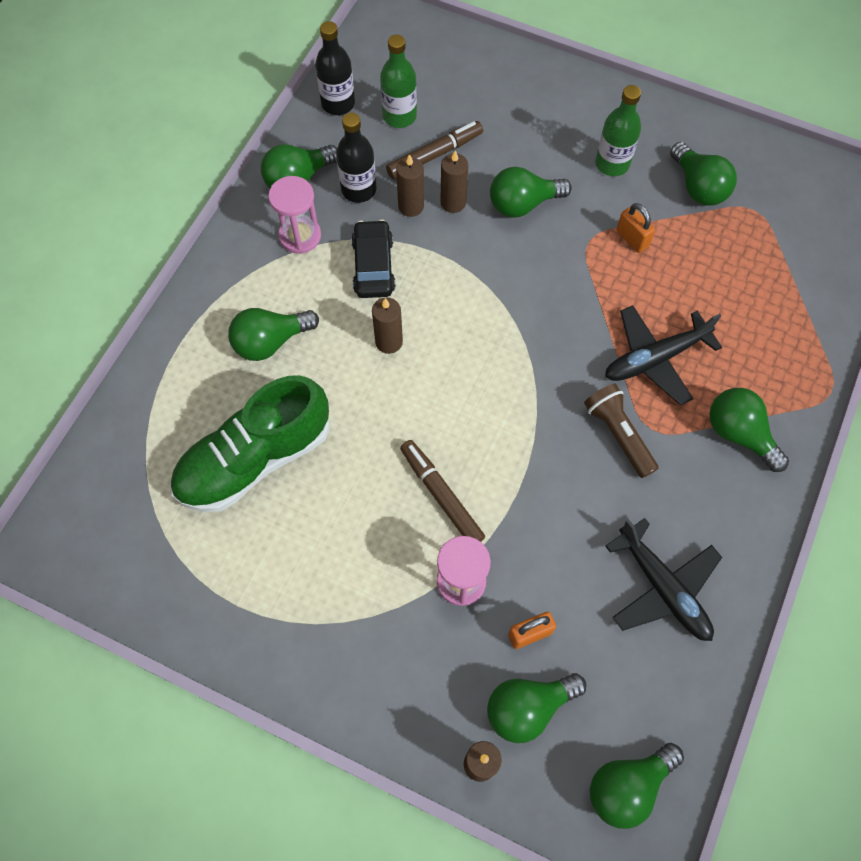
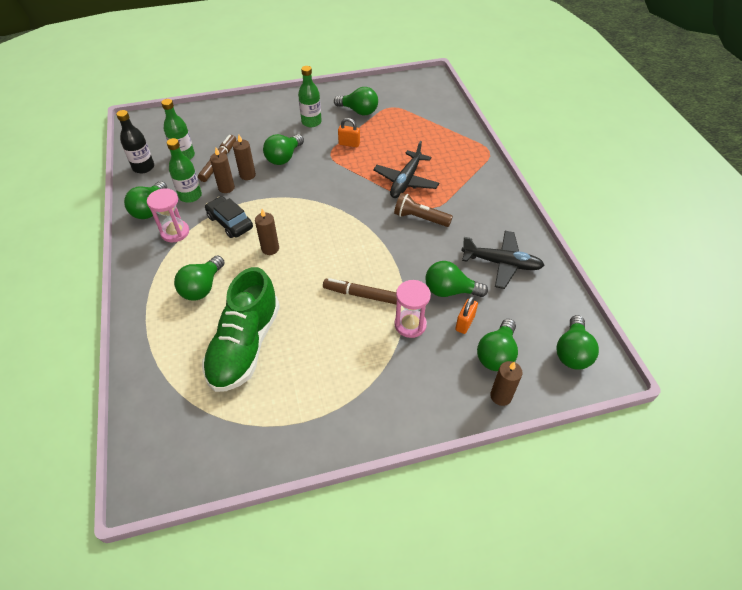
camera: 40 degrees left, 15 degrees down
black bottle [336,113,376,203] -> green bottle [167,138,202,203]
green light bulb [710,388,789,472] -> green light bulb moved to [425,261,488,297]

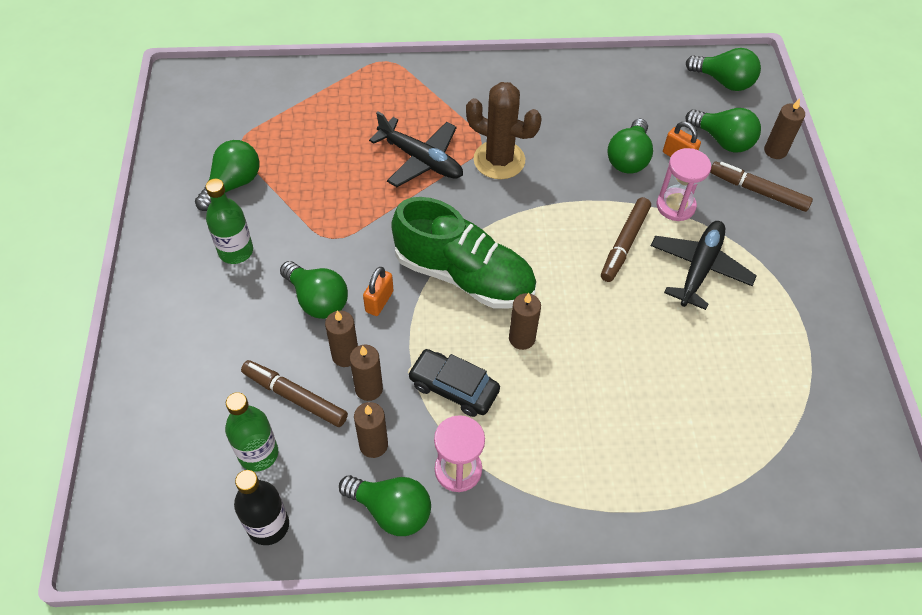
camera: 80 degrees left, 5 degrees up
green bottle [167,138,202,203] -> brown candle [354,402,388,458]
green light bulb [174,255,225,301] -> none
green shoe [202,267,280,392] -> green shoe moved to [391,197,536,309]
black car [205,196,253,238] -> black car turned 60 degrees clockwise [408,349,500,417]
orange padlock [338,118,360,147] -> orange padlock moved to [363,267,393,316]
brown flashlight [394,193,453,227] -> brown cactus [466,82,542,179]
black plane [461,231,545,289] -> black plane moved to [650,221,757,310]
none -> brown marker [710,162,813,212]

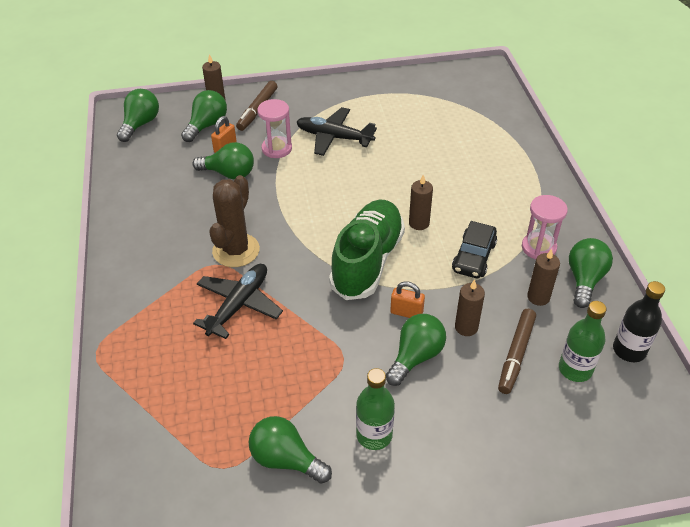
camera: 95 degrees left, 10 degrees down
brown candle [350,345,383,401] -> none
brown marker [601,197,651,282] -> none

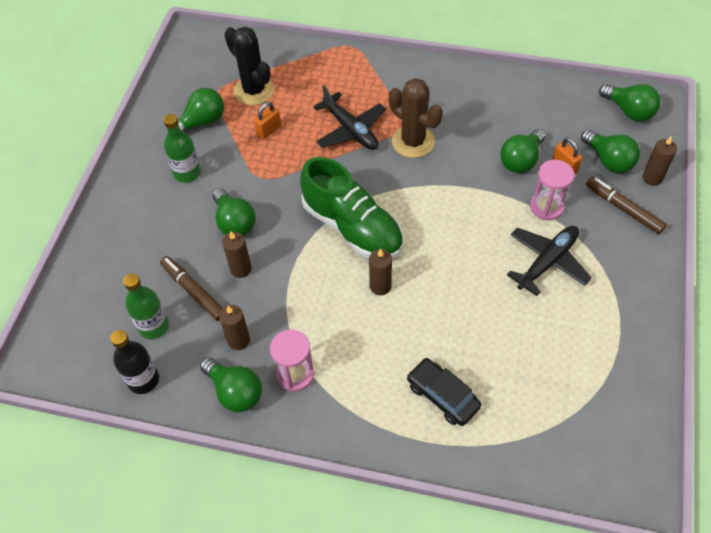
camera: 115 degrees right, 10 degrees up
orange padlock [390,281,425,318] -> orange padlock moved to [254,102,281,139]
black car [452,221,497,278] -> black car moved to [407,358,481,426]
none -> black cactus [224,27,274,105]

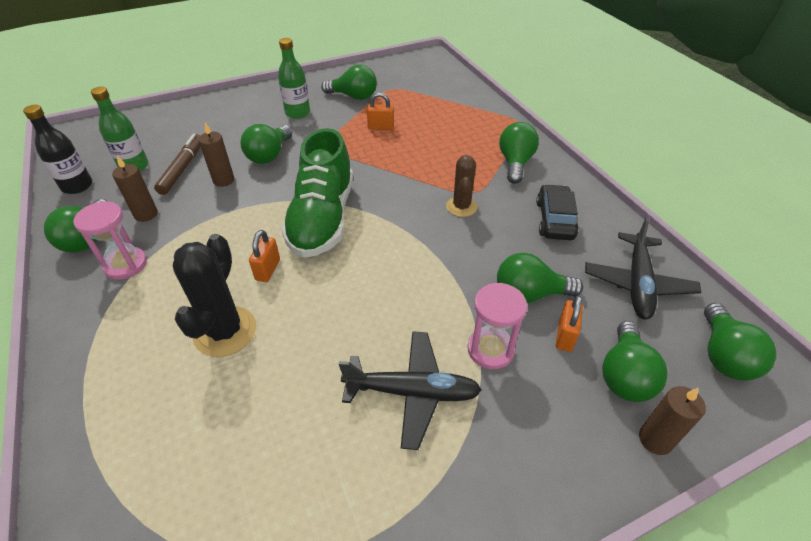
camera: 50 degrees right, 10 degrees down
black cactus [224,27,274,105] -> black cactus moved to [173,234,256,357]
black plane [313,85,386,150] -> black plane moved to [585,217,701,320]
brown candle [369,249,392,295] -> orange padlock [249,230,280,282]
brown cactus [389,78,443,158] -> brown cactus [446,155,478,217], size x0.64
black car [407,358,481,426] -> black car moved to [536,184,579,240]
brown marker [586,177,667,234] -> none
none -> green light bulb [499,122,539,184]

